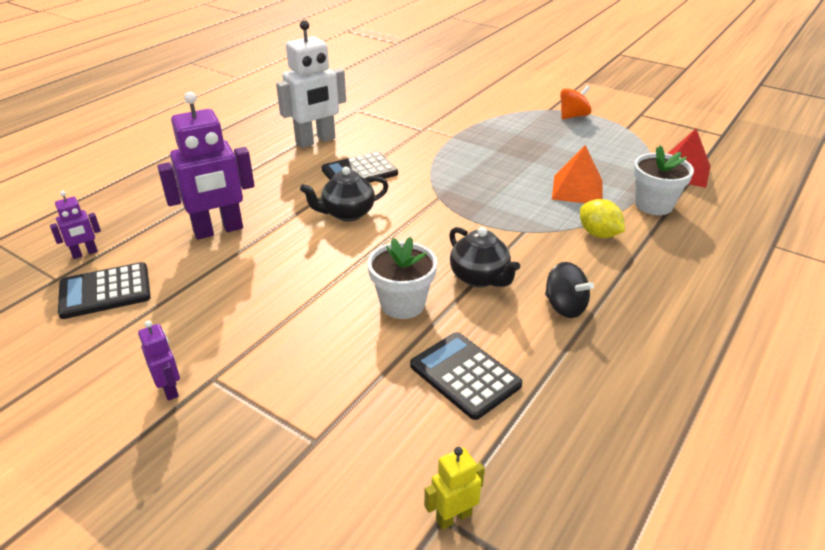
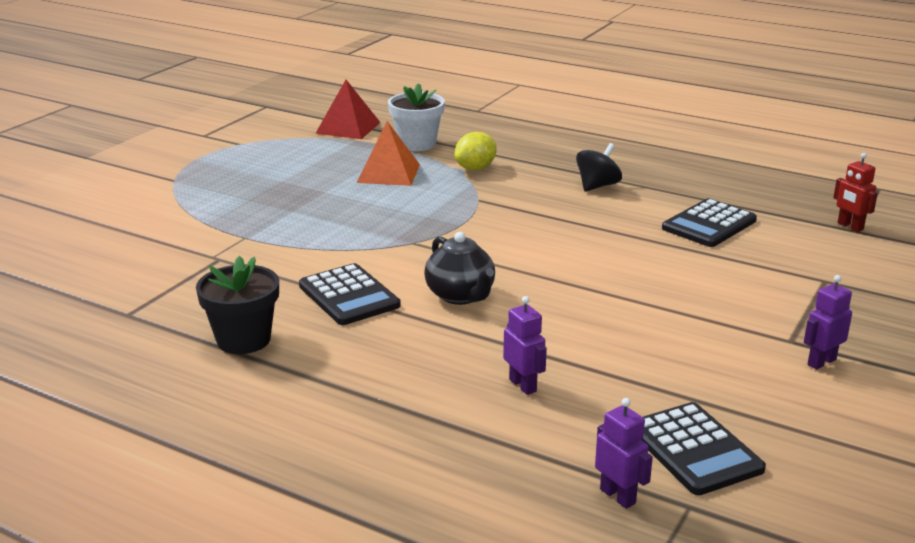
camera: 95 degrees left, 10 degrees down
purple robot [157,92,255,240] -> purple robot [503,296,547,395], size x0.48
white robot [276,20,346,148] -> black flower pot [196,256,279,354]
white flower pot [367,237,437,319] -> none
yellow robot [424,447,485,530] -> red robot [833,153,878,232]
black teapot [449,227,520,287] -> none
orange spinning top [560,85,591,119] -> none

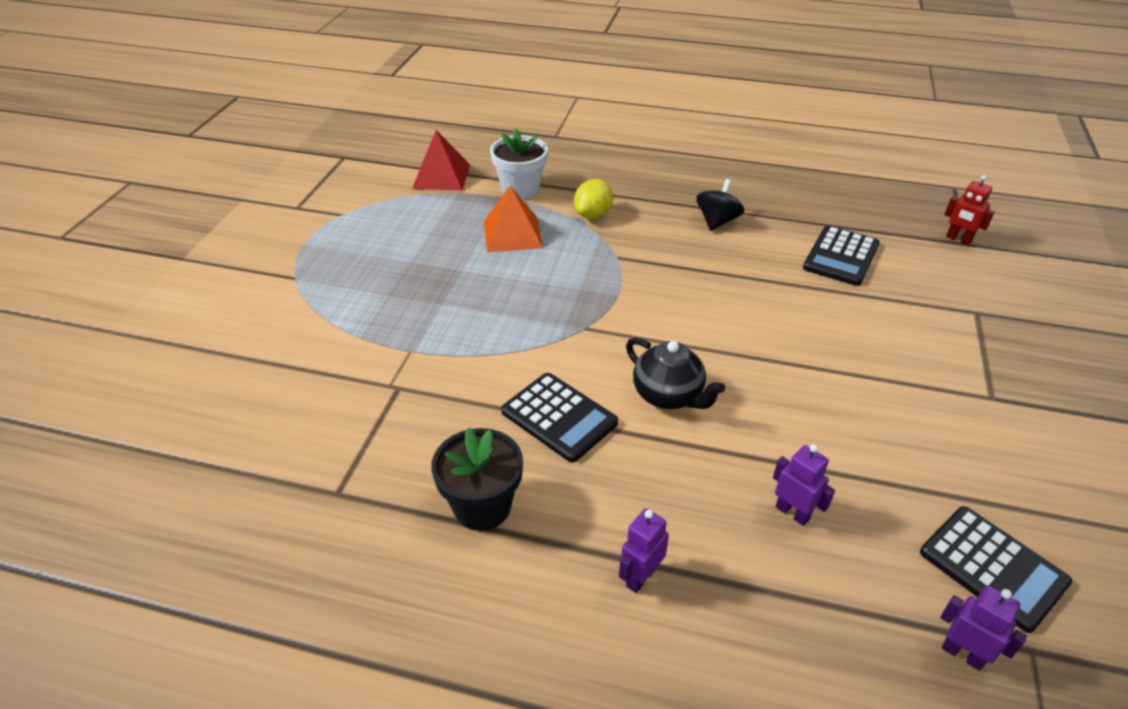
camera: 15 degrees left, 15 degrees up
purple robot [804,275,852,370] -> purple robot moved to [619,508,669,593]

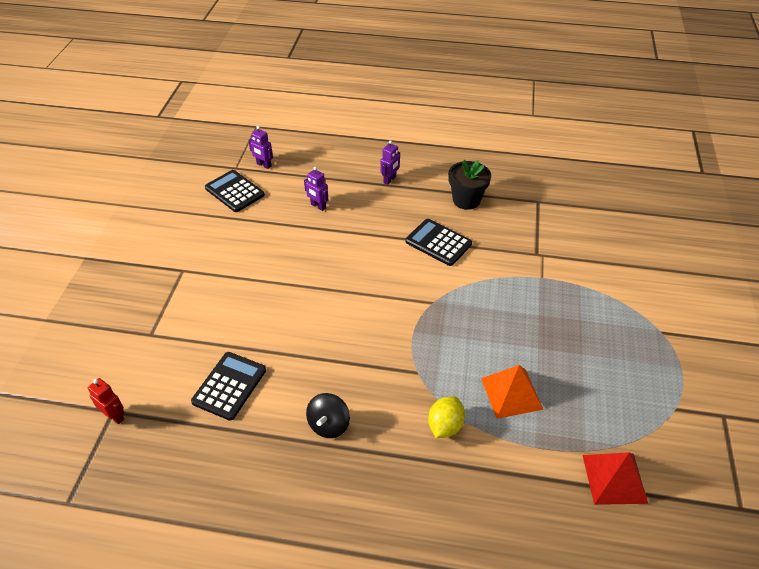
camera: 175 degrees right, 5 degrees up
white flower pot [490,129,548,200] -> none
black teapot [626,338,725,409] -> none

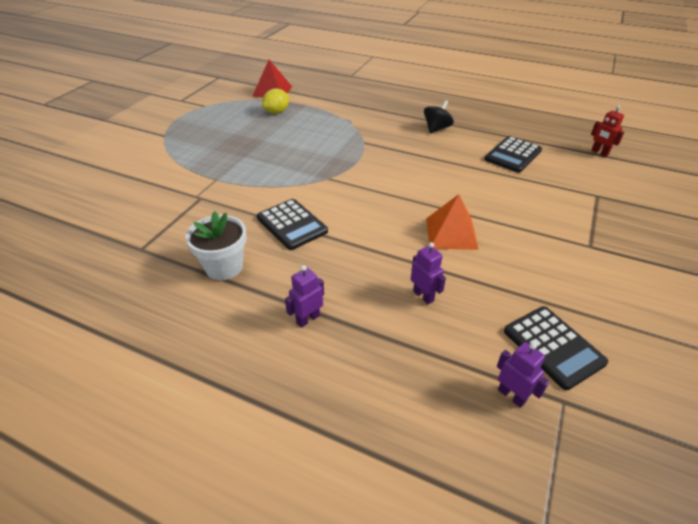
camera: 165 degrees left, 5 degrees down
yellow lemon [428,396,465,438] -> yellow lemon moved to [262,88,289,114]
black flower pot [448,160,491,210] -> white flower pot [185,211,246,280]
orange pyramid [481,365,543,419] -> orange pyramid moved to [426,194,479,250]

